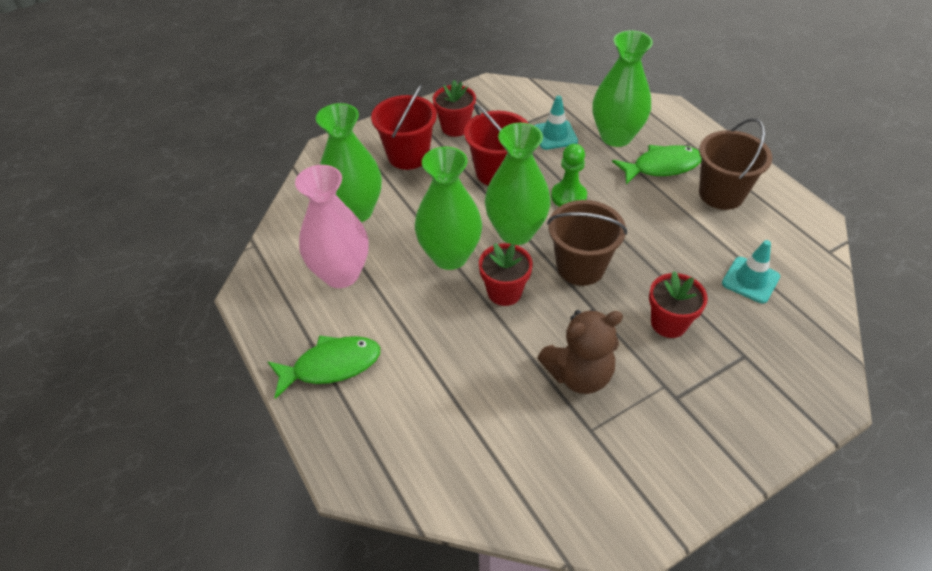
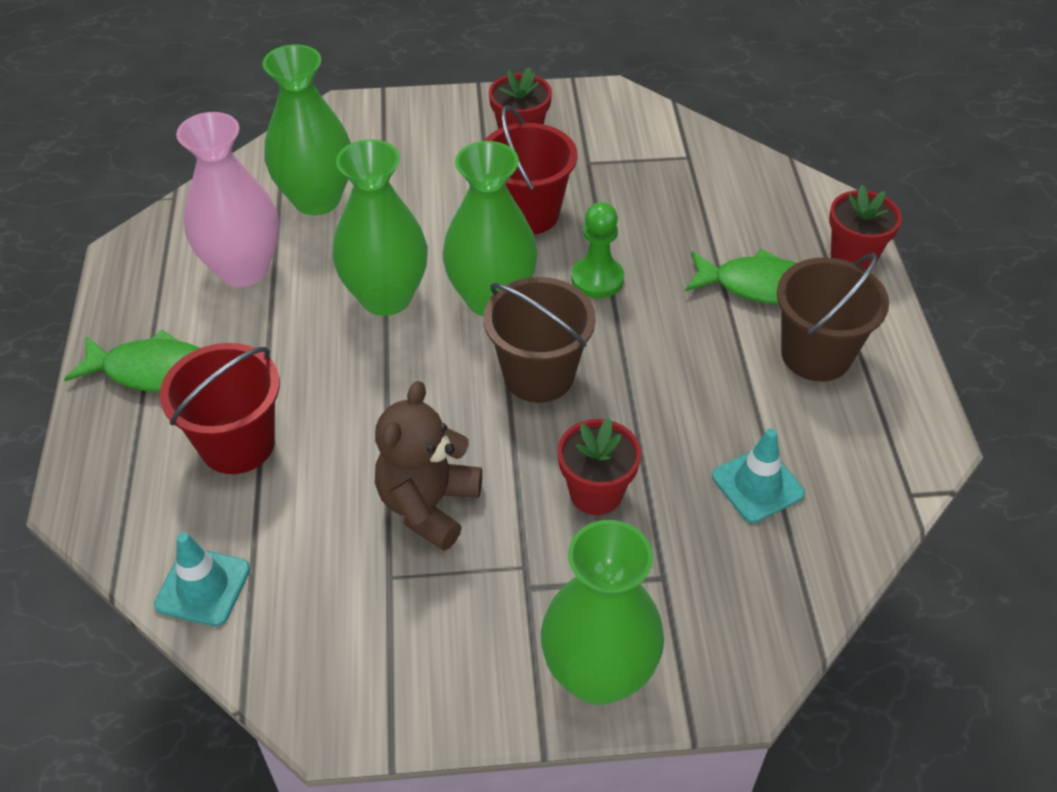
camera: 25 degrees right, 0 degrees up
red bucket [371,84,437,170] -> red bucket moved to [160,343,280,474]
red flower pot [479,243,533,306] -> red flower pot moved to [829,185,902,270]
turquoise traffic cone [534,95,578,150] -> turquoise traffic cone moved to [154,532,250,626]
brown teddy bear [538,310,623,394] -> brown teddy bear turned 105 degrees clockwise [375,381,482,551]
green vase [593,30,653,147] -> green vase moved to [541,520,664,705]

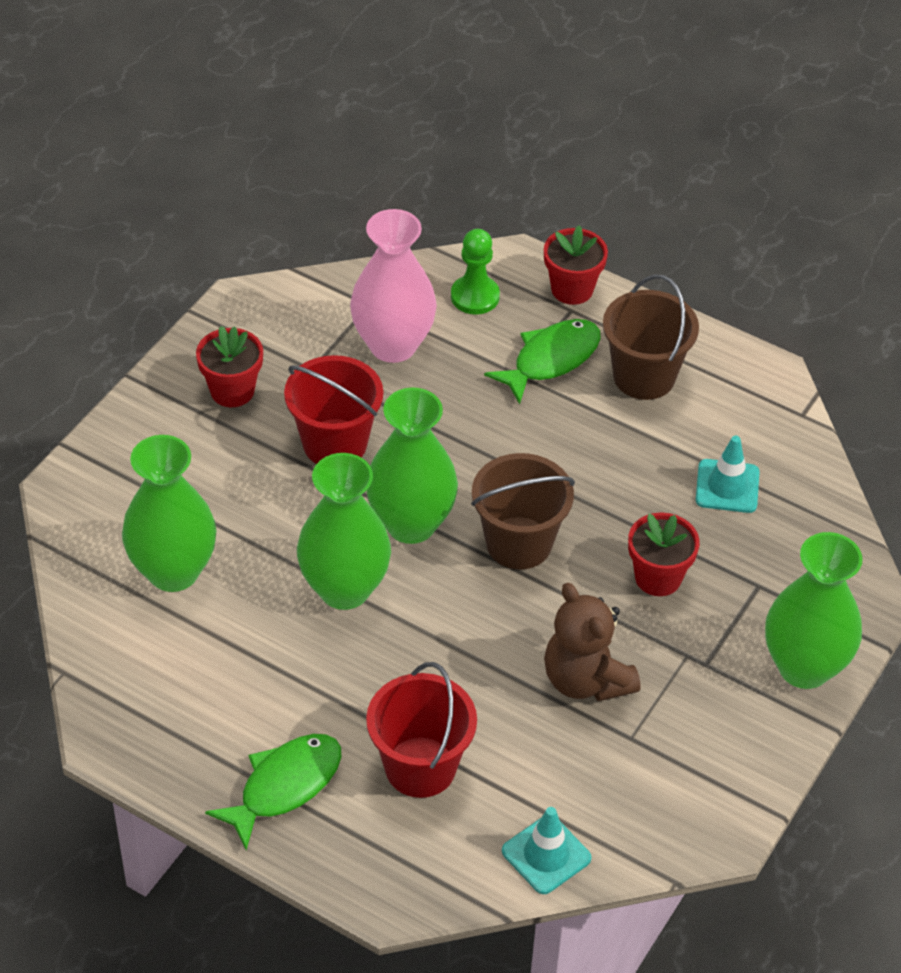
camera: 55 degrees left, 0 degrees up
pink vase [176,112,279,287] -> pink vase moved to [350,209,437,363]
green pawn [571,202,624,298] -> green pawn moved to [451,229,500,315]

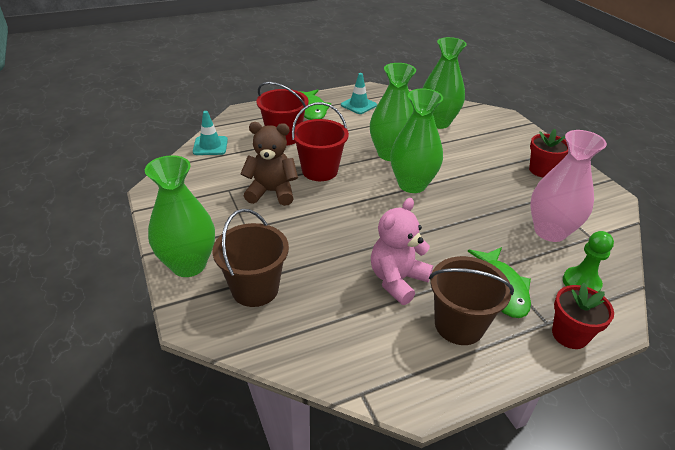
camera: 125 degrees right, 10 degrees down
red bucket [284,355,383,464] -> red bucket moved to [292,102,349,181]
brown bucket [471,453,575,570] -> brown bucket moved to [212,209,289,307]
red flower pot [628,512,700,596] -> none
turquoise traffic cone [696,436,760,513] -> turquoise traffic cone moved to [341,73,377,114]
none -> pink teddy bear [371,198,433,305]

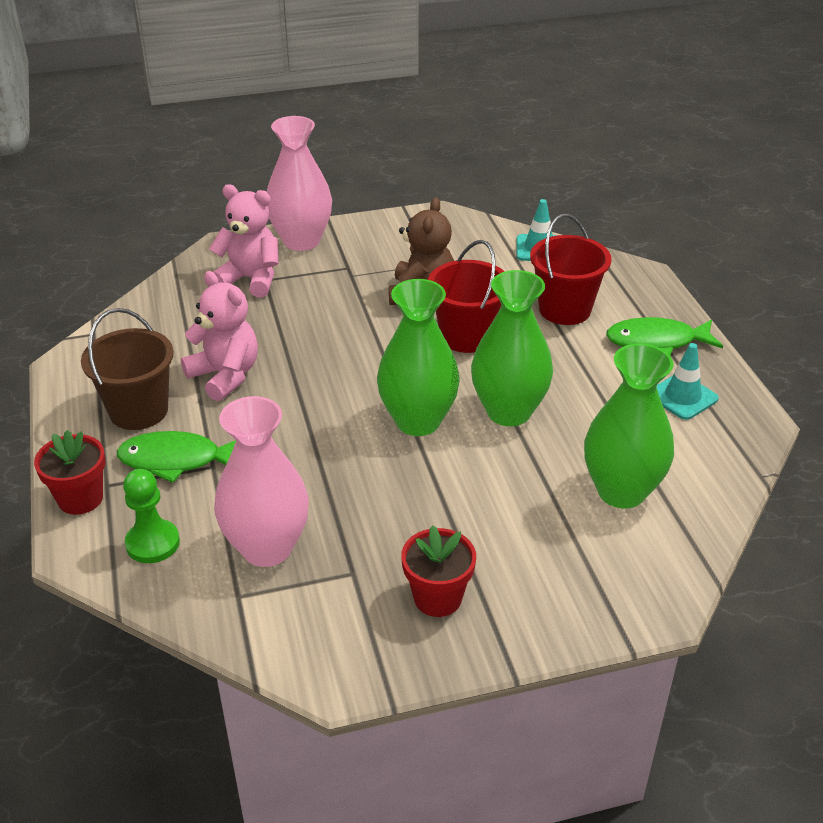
camera: 100 degrees right, 0 degrees up
green vase [145,155,215,277] -> pink vase [266,116,332,251]
brown bucket [212,209,289,307] -> pink teddy bear [209,184,278,298]

